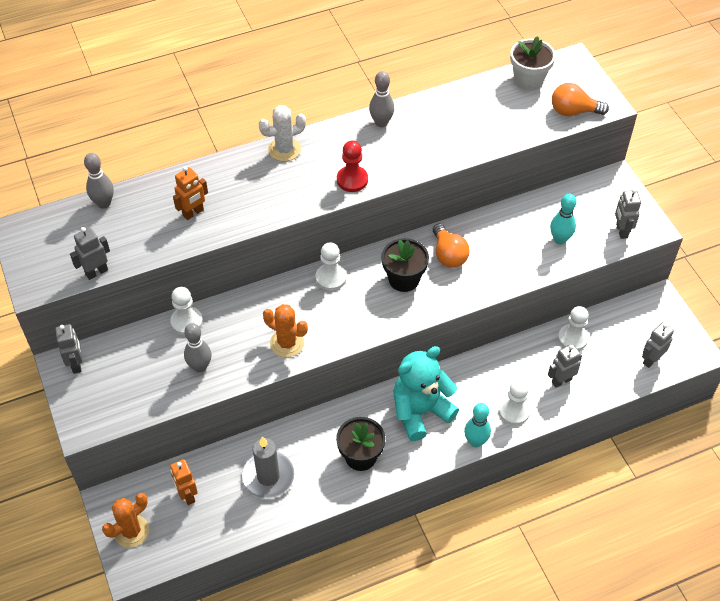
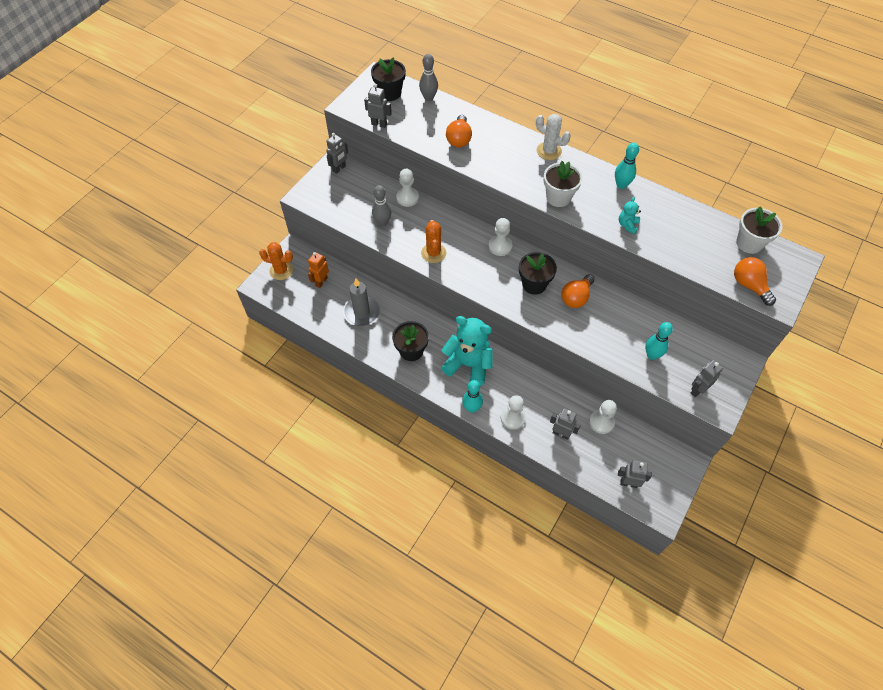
camera: 55 degrees right, 5 degrees up
orange robot [173,166,208,220] -> orange light bulb [446,115,472,147]
red pawn [337,141,368,192] -> white flower pot [544,161,583,207]
grey bowling pin [369,71,394,127] -> turquoise bowling pin [615,143,639,189]
none -> black flower pot [371,57,406,101]
none -> turquoise teddy bear [619,197,641,234]

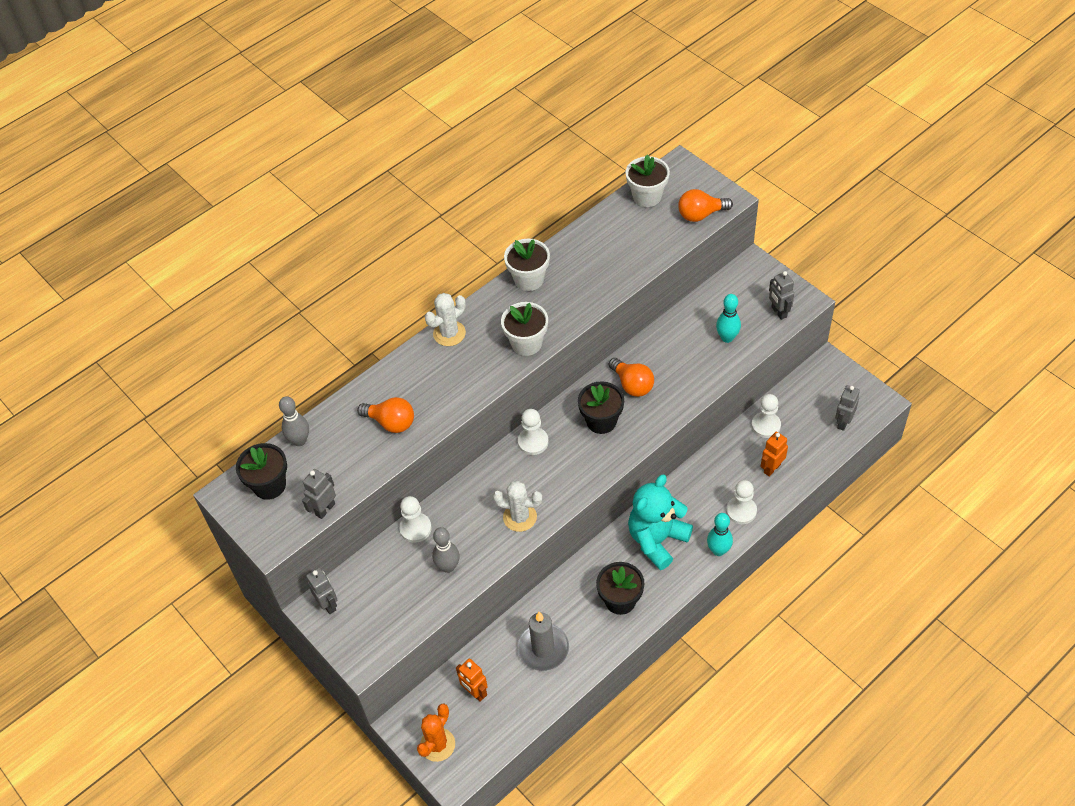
camera: 70 degrees left, 5 degrees down
orange cactus [421,220,446,263] -> white cactus [493,481,542,532]
grey robot [550,408,581,440] -> orange robot [761,432,788,477]
turquoise bowling pin [615,143,639,189] -> white flower pot [504,238,550,291]
turquoise teddy bear [619,197,641,234] -> none

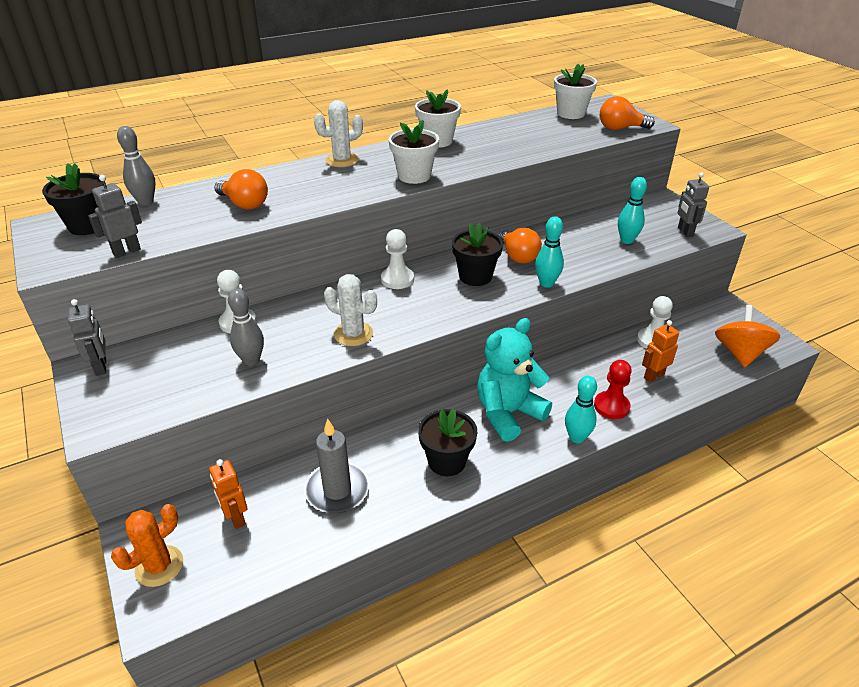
camera: 10 degrees right, 15 degrees down
white pawn [726,480,757,524] -> red pawn [594,360,632,419]
grey robot [835,385,860,431] -> orange spinning top [715,305,780,368]
none -> turquoise bowling pin [535,216,564,288]

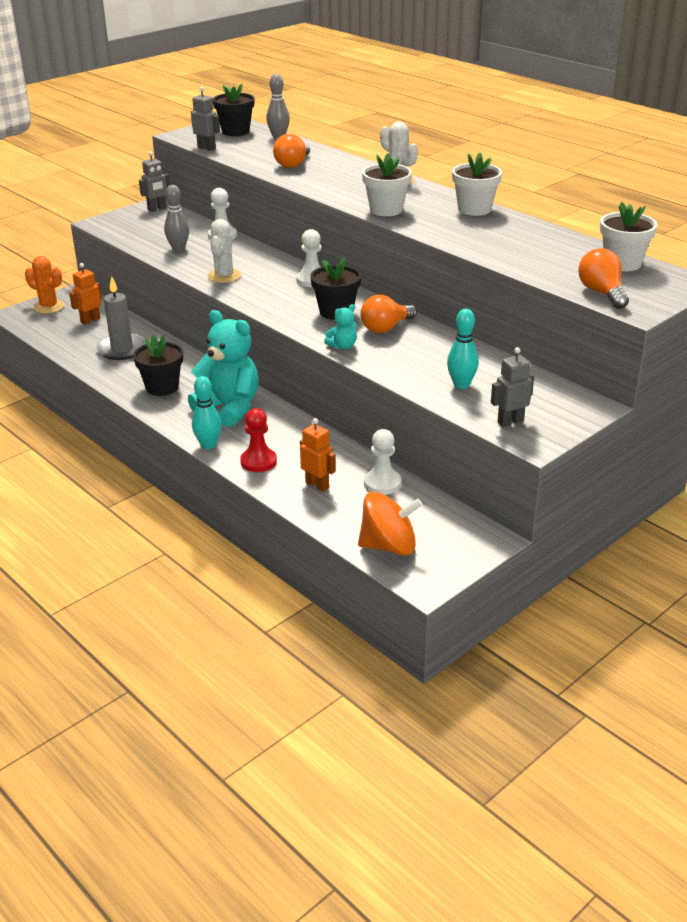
camera: 75 degrees right, 5 degrees down
turquoise bowling pin [535,216,564,288] -> turquoise teddy bear [324,304,357,349]

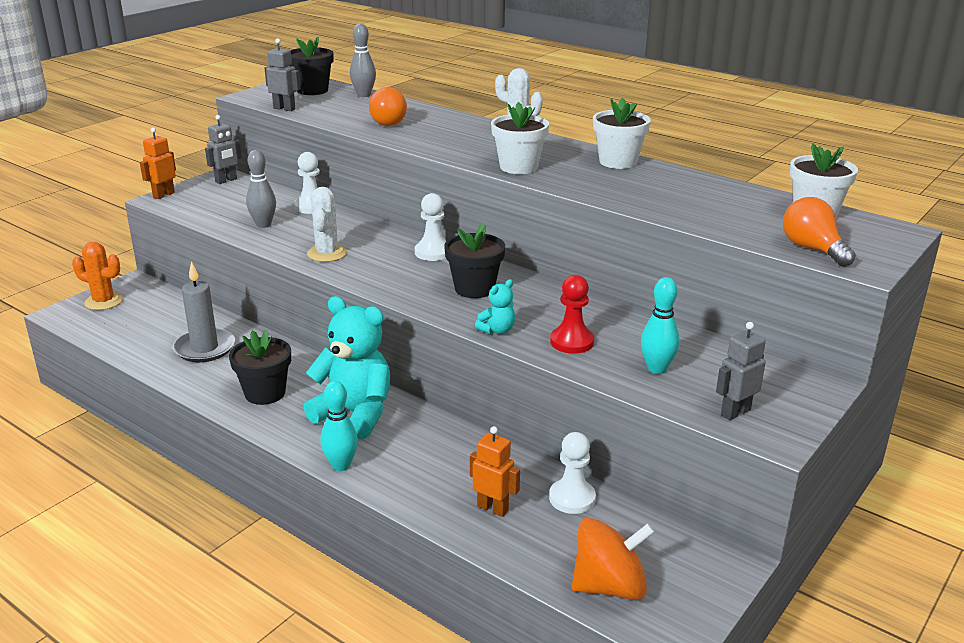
camera: 10 degrees left, 5 degrees down
orange robot [69,263,102,325] -> orange robot moved to [140,128,176,199]
red pawn [240,408,277,472] -> red pawn moved to [550,275,594,354]
orange light bulb [360,295,417,333] -> none

